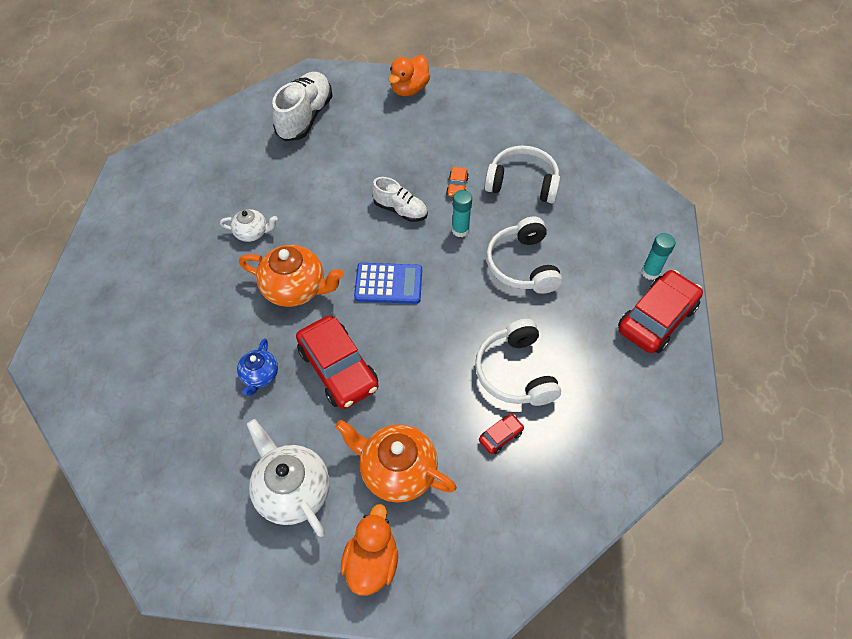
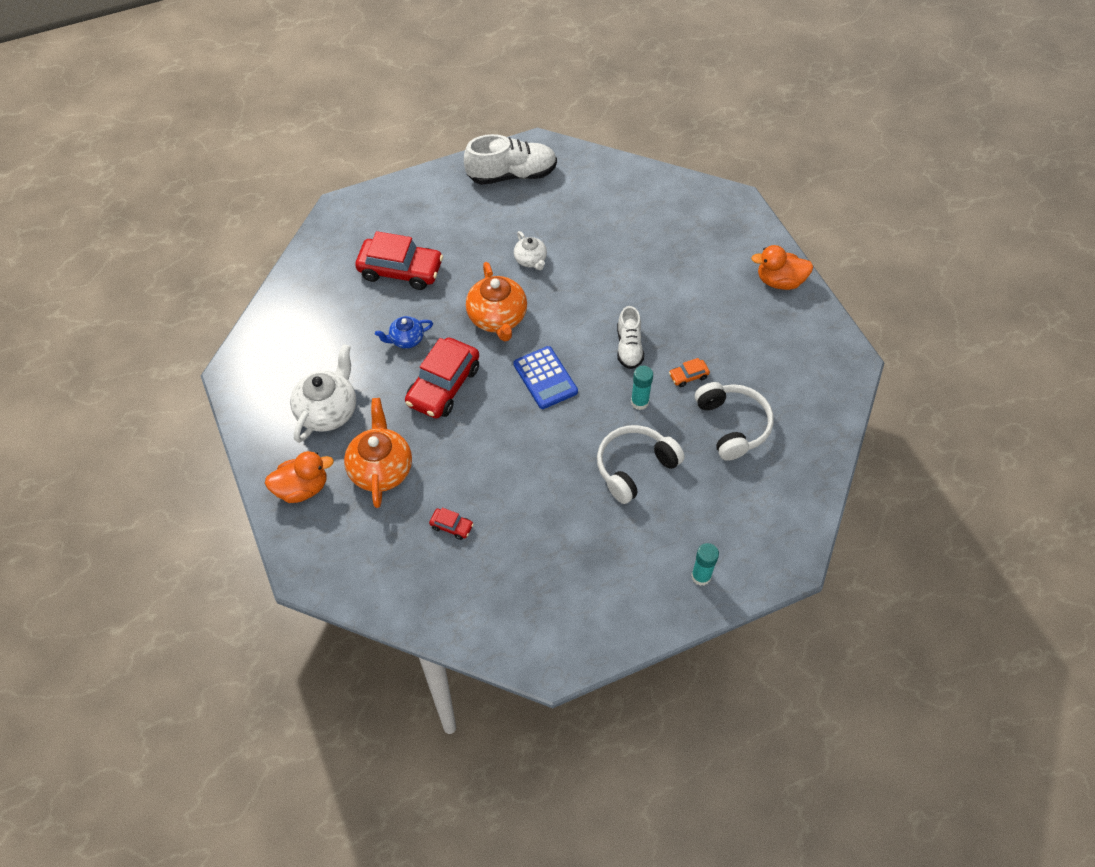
camera: 60 degrees right, 0 degrees up
white shoe [272,72,333,141] -> white shoe moved to [464,134,557,185]
white headphones [475,319,561,406] -> none
red car [618,270,703,353] -> red car moved to [355,231,443,290]

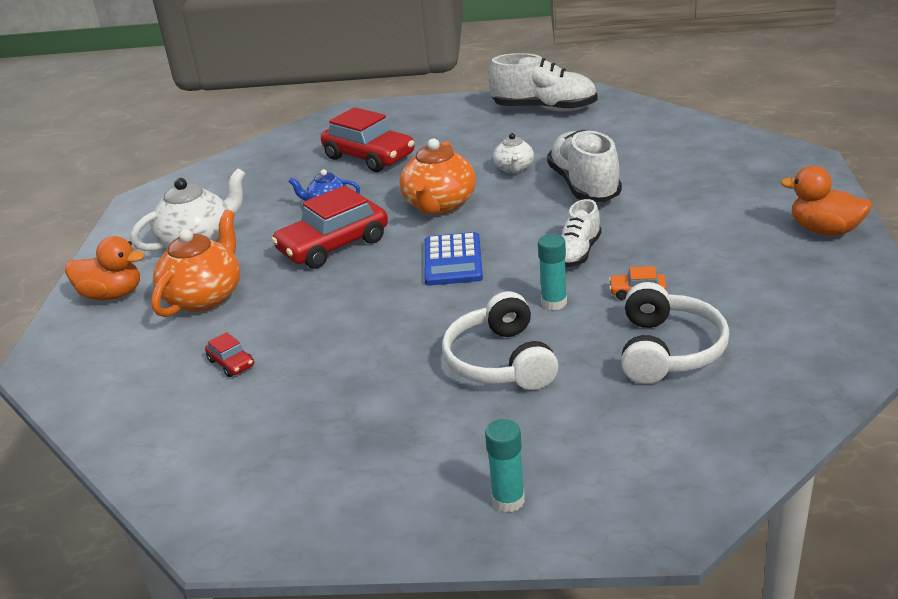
camera: 30 degrees right, 25 degrees down
white headphones [597,425,685,504] -> white headphones turned 90 degrees counterclockwise [442,291,558,390]
none -> white shoe [547,130,622,202]

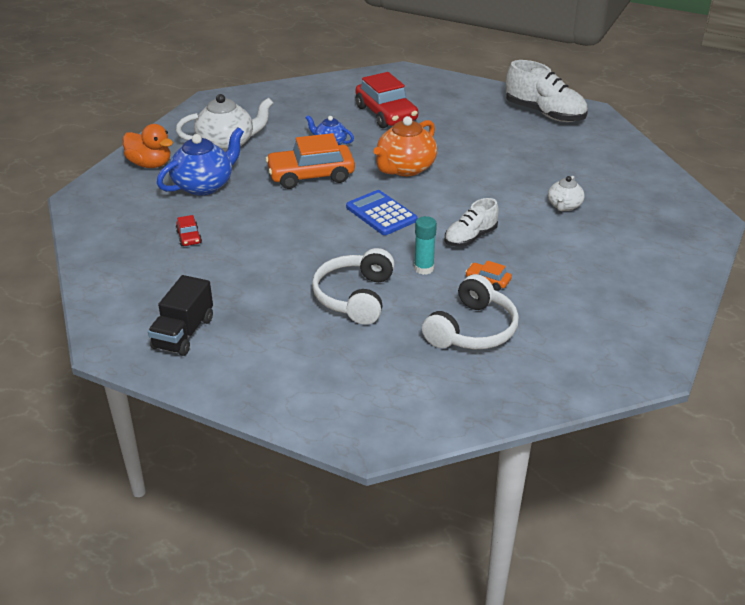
camera: 20 degrees right, 5 degrees up
orange teapot [151,210,240,317] -> blue teapot [157,127,244,196]
red car [271,185,388,269] -> orange car [265,133,355,189]
blue calculator [424,232,483,286] -> blue calculator turned 120 degrees clockwise [346,190,417,235]
turquoise glue stick [485,419,525,512] -> none
white teapot [493,133,534,174] -> white teapot moved to [548,176,585,211]
white shoe [547,130,622,202] -> none
orange duck [780,166,872,236] -> none
none -> black truck [148,275,213,356]

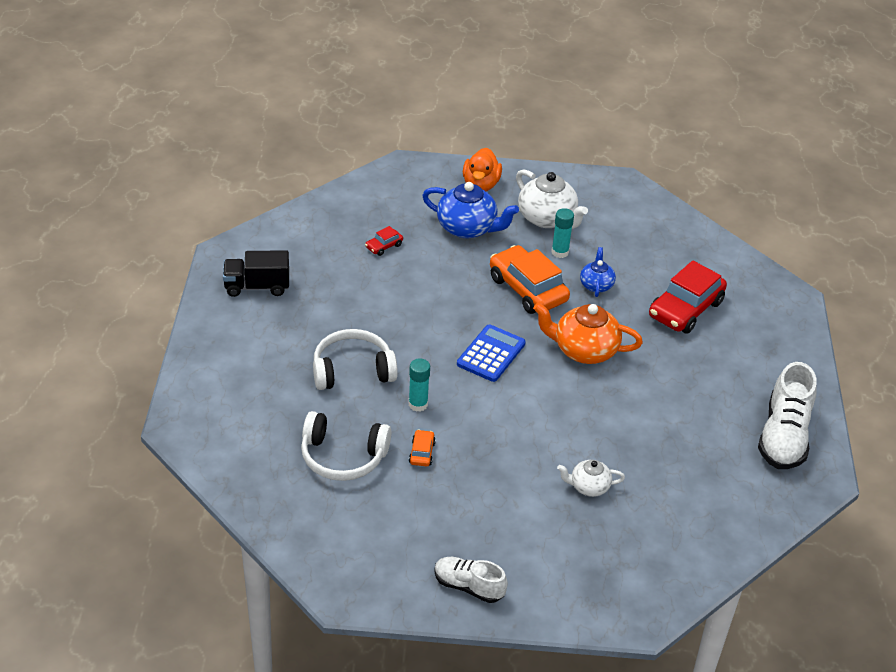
camera: 65 degrees right, 5 degrees up
white shoe [445,198,499,247] -> white shoe moved to [434,557,508,603]
none -> turquoise glue stick [551,208,574,258]

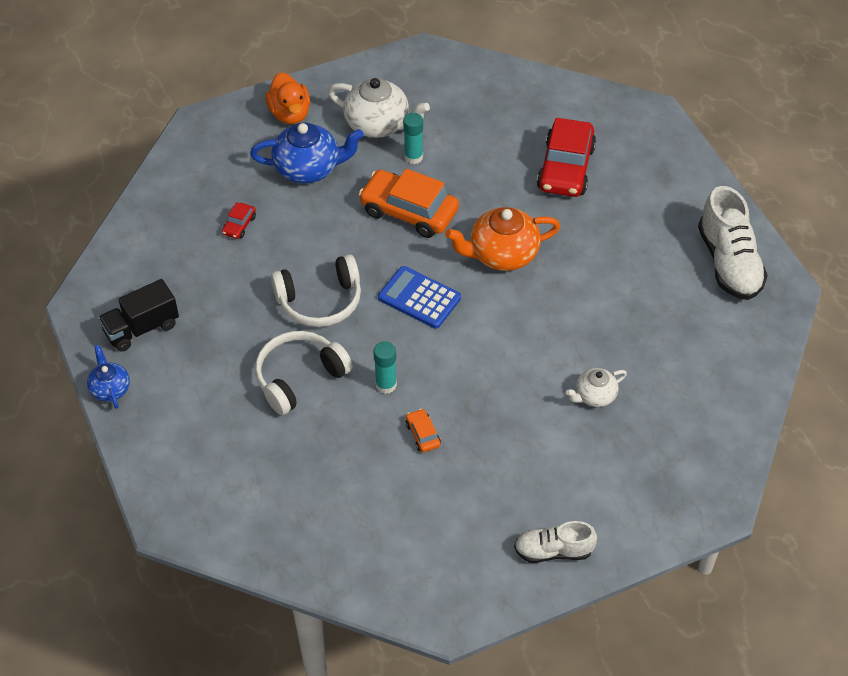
camera: 25 degrees left, 10 degrees up
white headphones [301,411,391,481] -> white headphones moved to [271,254,361,327]
blue calculator [457,324,526,382] -> blue calculator turned 60 degrees counterclockwise [378,266,461,329]
blue teapot [580,247,616,297] -> blue teapot moved to [87,345,130,409]

